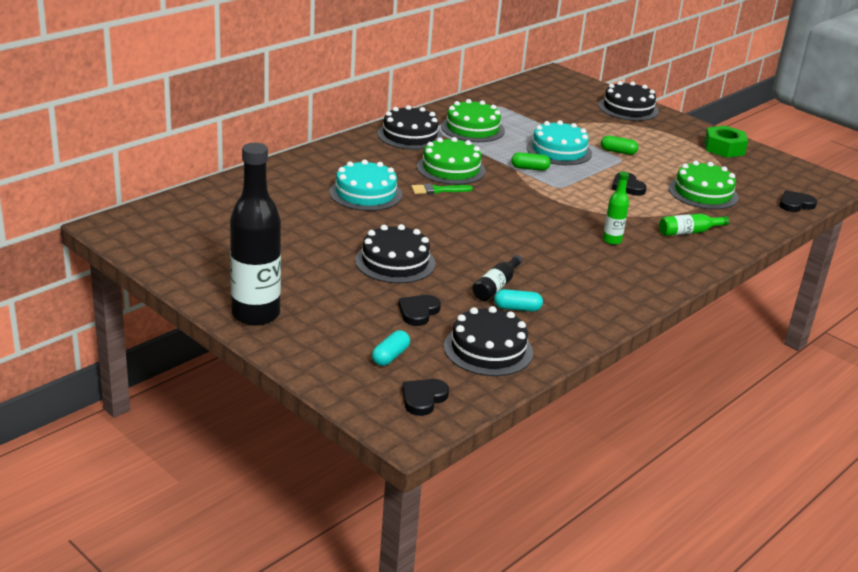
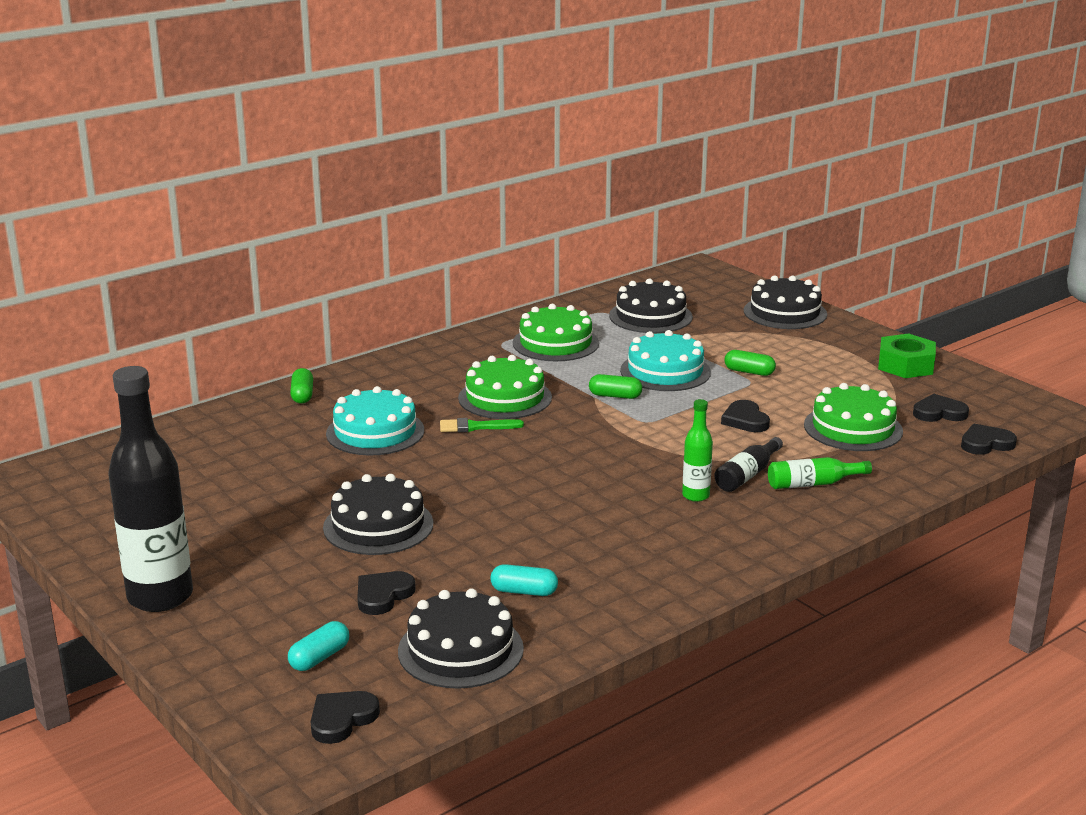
camera: 10 degrees right, 5 degrees down
black cake [377,105,443,150] -> black cake moved to [609,279,693,333]
black bottle [472,255,523,301] -> black bottle moved to [714,437,783,492]
none -> green capsule [290,368,313,404]
none -> black heart [913,394,969,422]

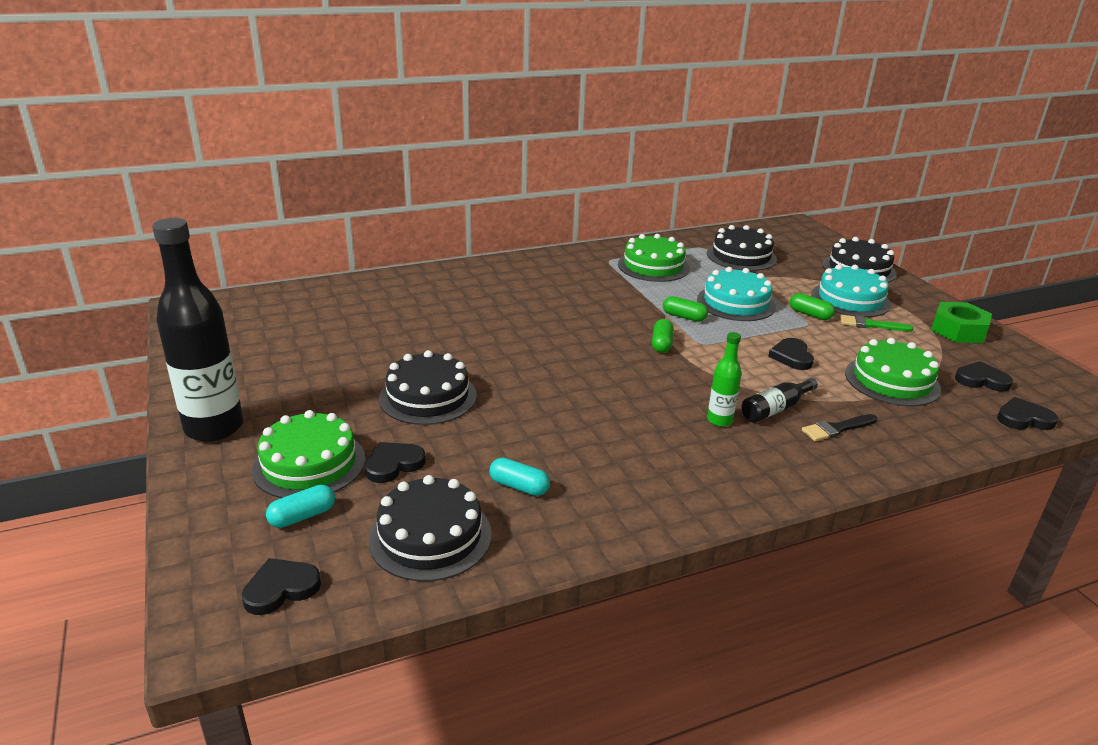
camera: 15 degrees right, 5 degrees up
green capsule [290,368,313,404] -> green capsule moved to [652,319,674,353]
turquoise cake [326,386,424,456] -> turquoise cake moved to [811,264,891,317]
green brush [440,418,524,432] -> green brush moved to [840,315,913,331]
green cake [458,355,552,419] -> green cake moved to [252,410,366,498]
green bottle [768,457,872,489] -> black brush [802,414,877,441]

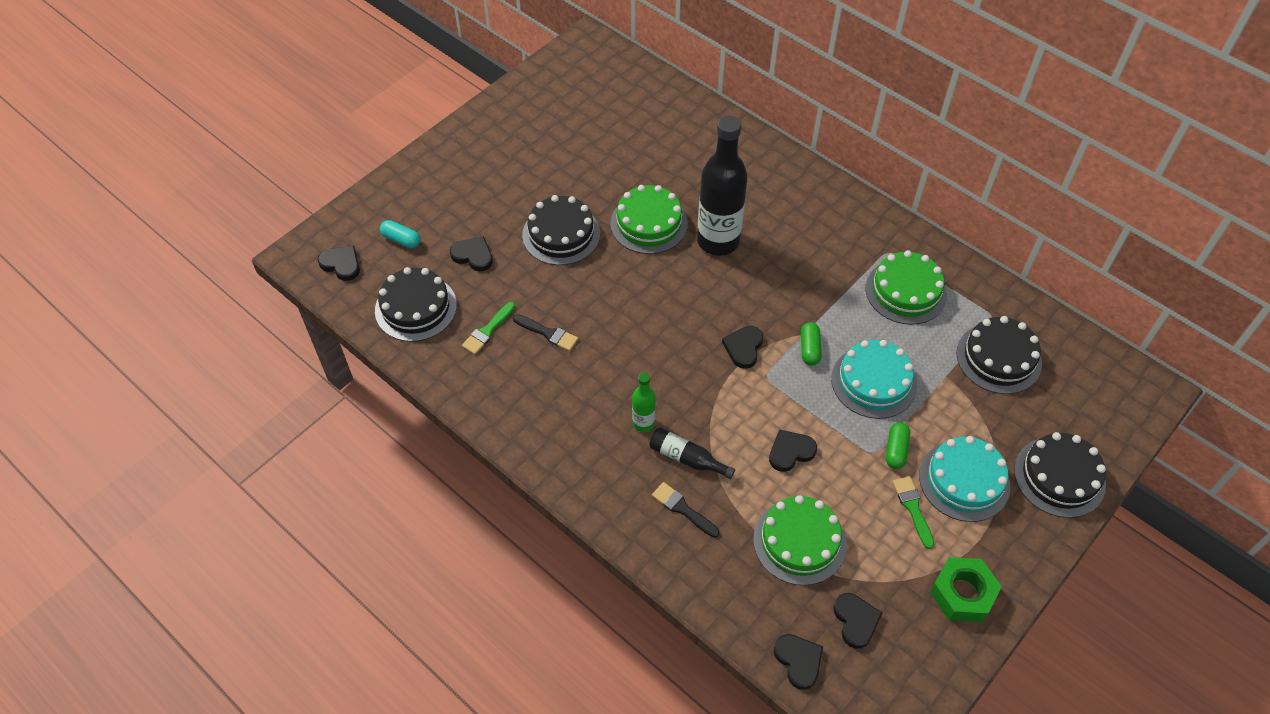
camera: 65 degrees right, 25 degrees up
black bottle [152,218,244,442] -> black bottle moved to [697,116,747,256]
green cake [252,410,366,498] -> green cake moved to [610,185,688,254]
turquoise capsule [489,458,550,496] -> green brush [462,302,515,355]
green capsule [652,319,674,353] -> black heart [722,326,763,369]
none -> black brush [513,314,578,351]

